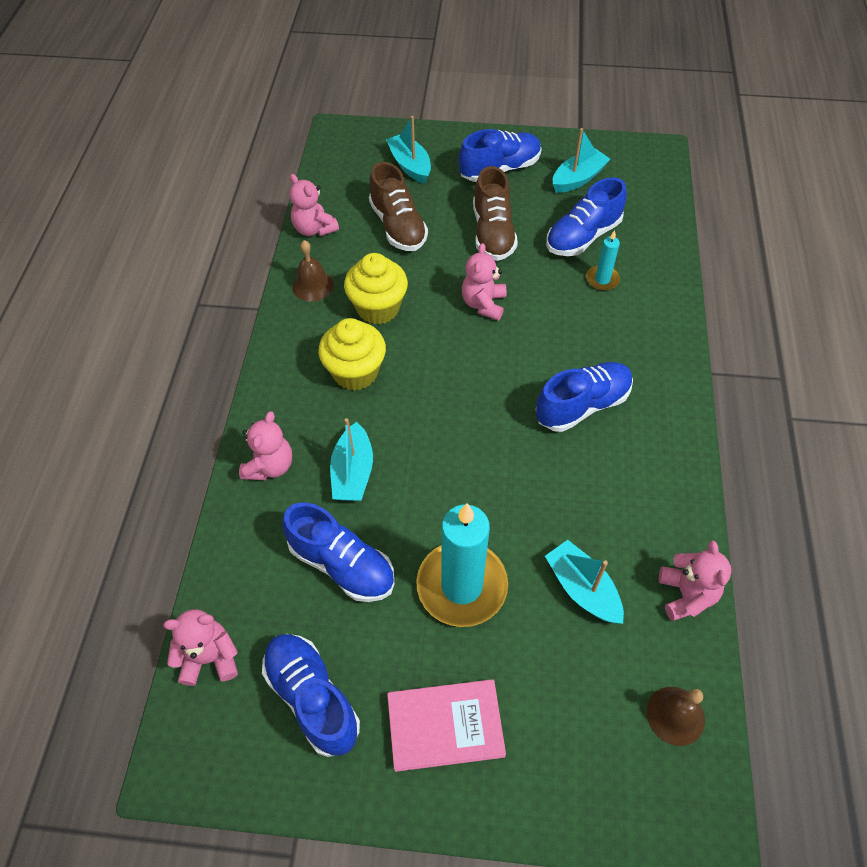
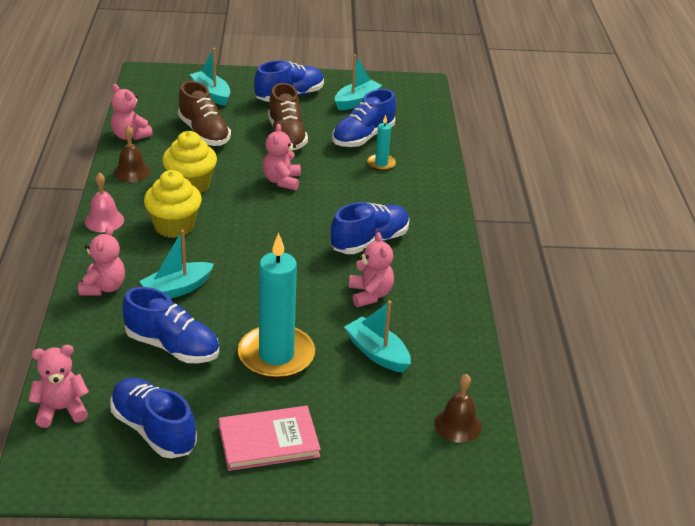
camera: 10 degrees left, 20 degrees down
turquoise boat [330,418,373,501] -> turquoise boat turned 60 degrees clockwise [139,230,214,299]
pink teddy bear [658,540,732,621] -> pink teddy bear moved to [349,232,394,307]
none -> pink bell [85,172,124,232]

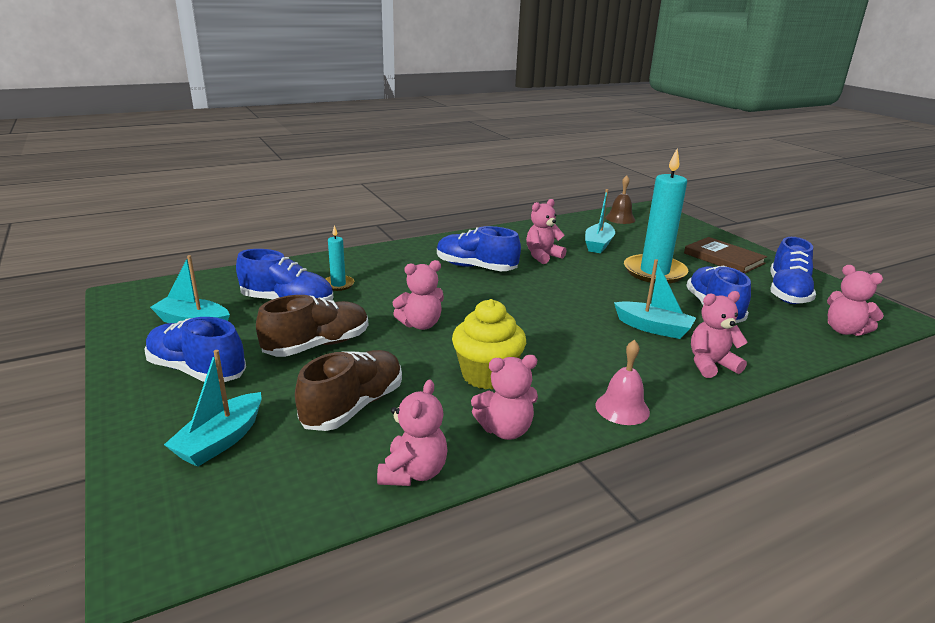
camera: 115 degrees left, 10 degrees down
brown bell [114,126,151,182] -> pink teddy bear [471,355,538,440]
yellow cupcake [144,170,202,238] -> none
pink book [219,406,321,471] -> brown book [684,237,767,274]

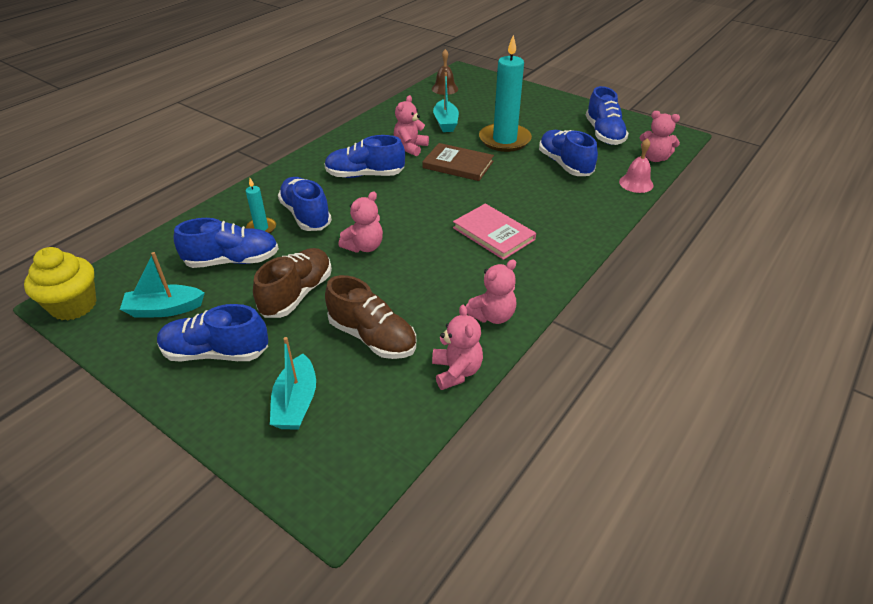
camera: 25 degrees left, 15 degrees up
brown shoe [295,350,402,431] -> brown shoe turned 120 degrees clockwise [325,275,416,359]
yellow cupcake [452,299,526,389] -> yellow cupcake moved to [24,247,97,321]
pink bell [595,340,650,425] -> pink bell moved to [619,138,654,193]
turquoise boat [614,259,696,339] -> none
brown book [684,237,767,274] -> brown book moved to [422,143,494,181]
pink teddy bear [691,291,748,378] -> none
none -> blue shoe [278,177,332,231]
none -> pink book [453,204,536,260]

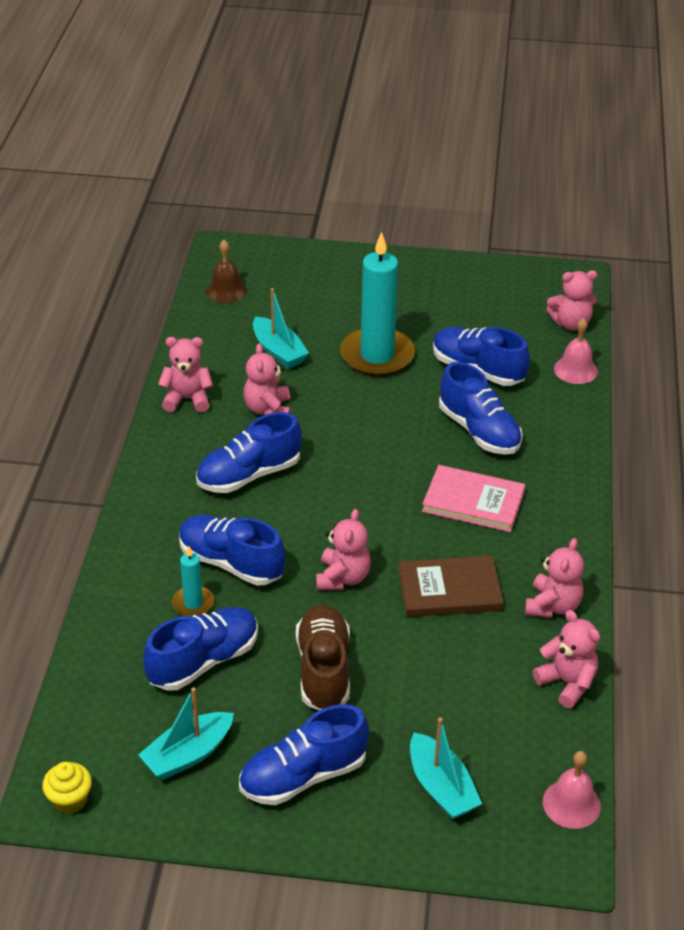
camera: 30 degrees left, 0 degrees up
yellow cupcake [24,247,97,321] -> yellow cupcake [42,762,92,814], size x0.58
brown shoe [325,275,416,359] -> none
brown book [422,143,494,181] -> brown book moved to [398,556,504,617]
blue shoe [586,86,629,145] -> blue shoe moved to [439,362,523,455]
none -> pink teddy bear [158,337,213,413]
none -> pink bell [543,751,601,829]

